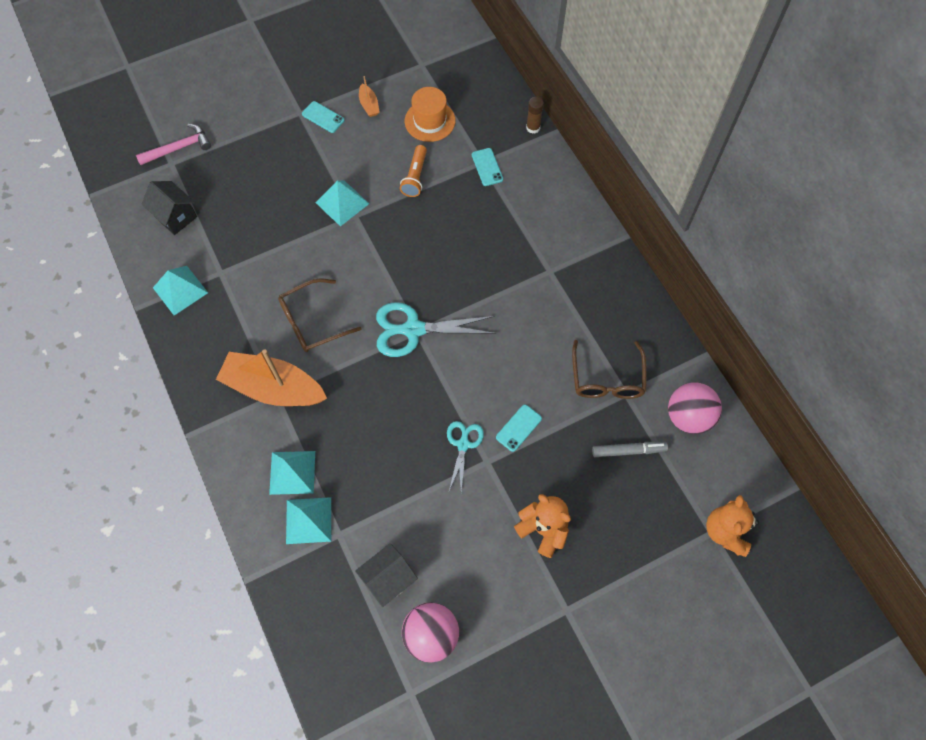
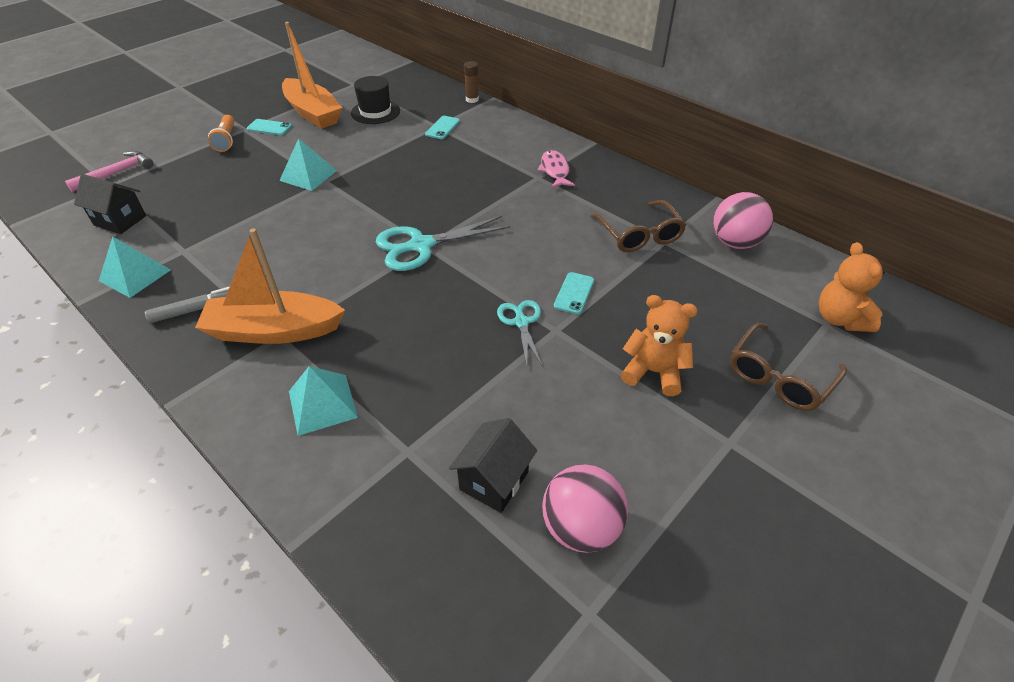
camera: 20 degrees left, 20 degrees down
brown glasses [278,278,362,352] -> brown glasses moved to [730,323,847,411]
turquoise pyramid [286,497,331,544] -> none
orange boat [359,76,380,117] -> orange boat [282,22,342,129], size x2.37
orange flashlight [400,145,427,197] -> orange flashlight moved to [208,115,235,152]
orange hat [405,87,456,142] -> black hat [351,76,400,124]
turquoise phone [472,148,503,186] -> turquoise phone turned 60 degrees clockwise [425,116,460,139]
grey marker [592,442,668,457] -> grey marker moved to [145,287,230,323]
none -> pink fish [537,150,575,188]

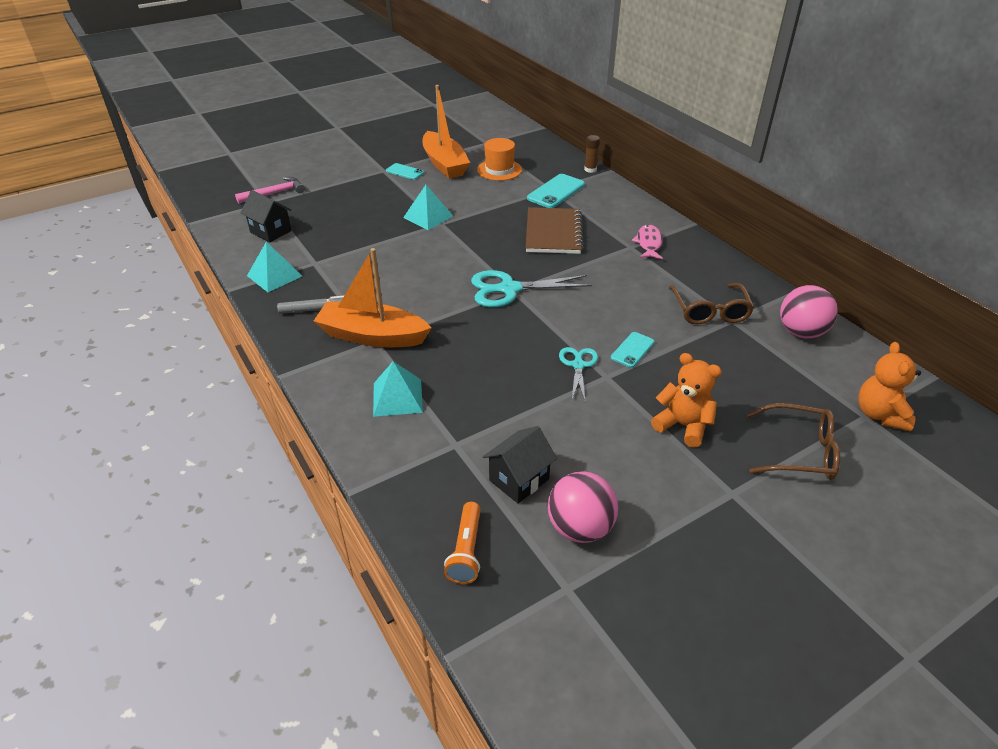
camera: 15 degrees right, 5 degrees down
orange flashlight [208,115,235,152] -> orange flashlight moved to [444,502,481,584]
black hat [351,76,400,124] -> orange hat [477,138,522,181]
turquoise phone [425,116,460,139] -> turquoise phone [527,174,585,208], size x1.66
brown glasses [730,323,847,411] -> brown glasses turned 135 degrees counterclockwise [746,403,840,480]
none -> brown notebook [526,207,583,254]

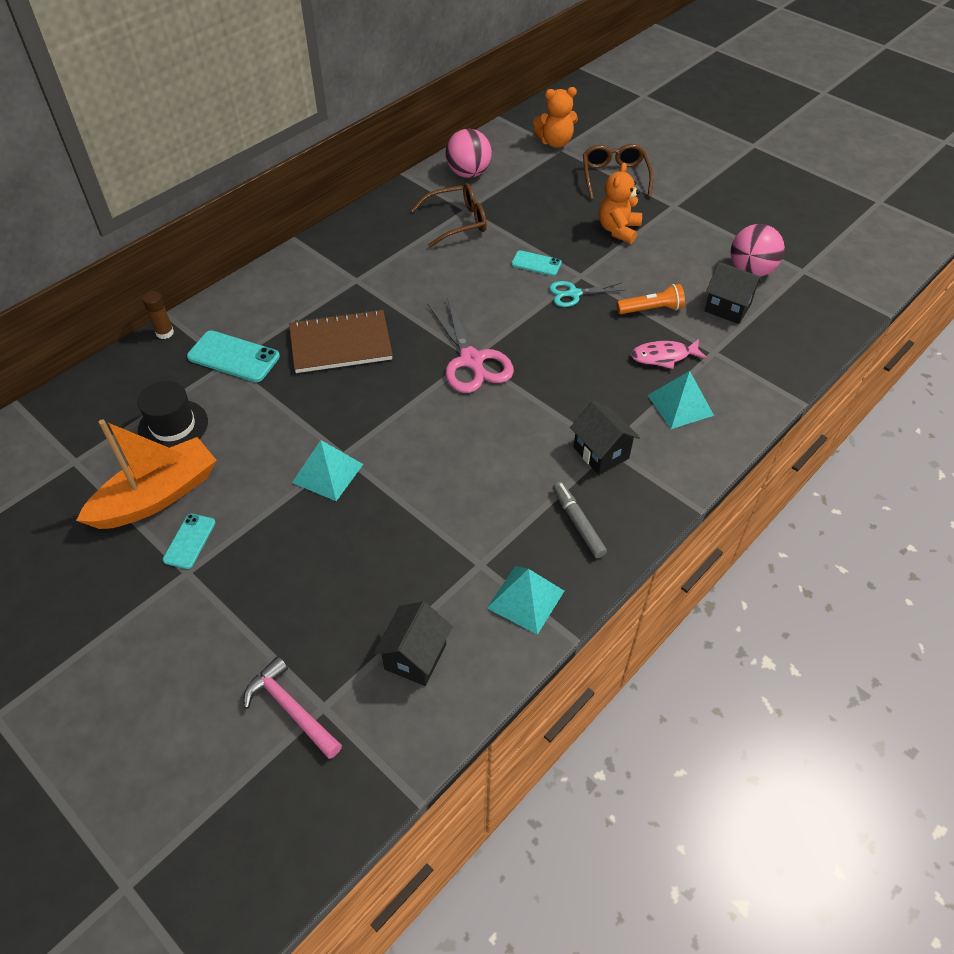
camera: 105 degrees left, 10 degrees up
orange boat [314,248,432,347] -> black house [570,400,640,475]
orange flashlight [444,502,481,584] -> orange flashlight moved to [617,284,685,314]
turquoise scissors [471,270,592,307] -> pink scissors [427,297,514,393]
orange hat [477,138,522,181] -> black hat [138,381,208,448]
pink fish [632,224,663,259] -> pink fish moved to [631,339,707,369]

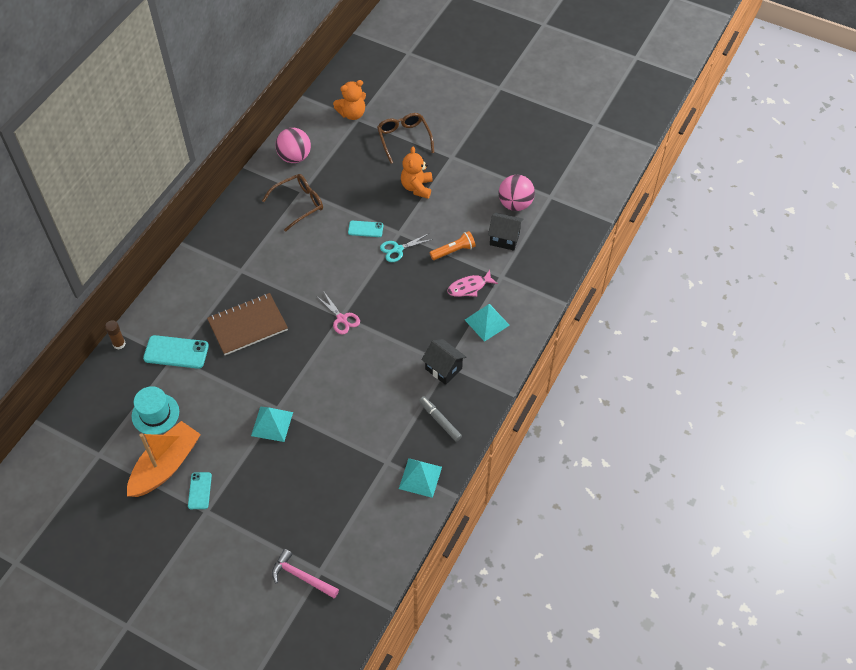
camera: 15 degrees left, 5 degrees up
black hat [138,381,208,448] -> turquoise hat [131,386,179,435]
black house [374,601,453,686] -> none
pink scissors [427,297,514,393] -> pink scissors [316,292,360,335], size x0.59

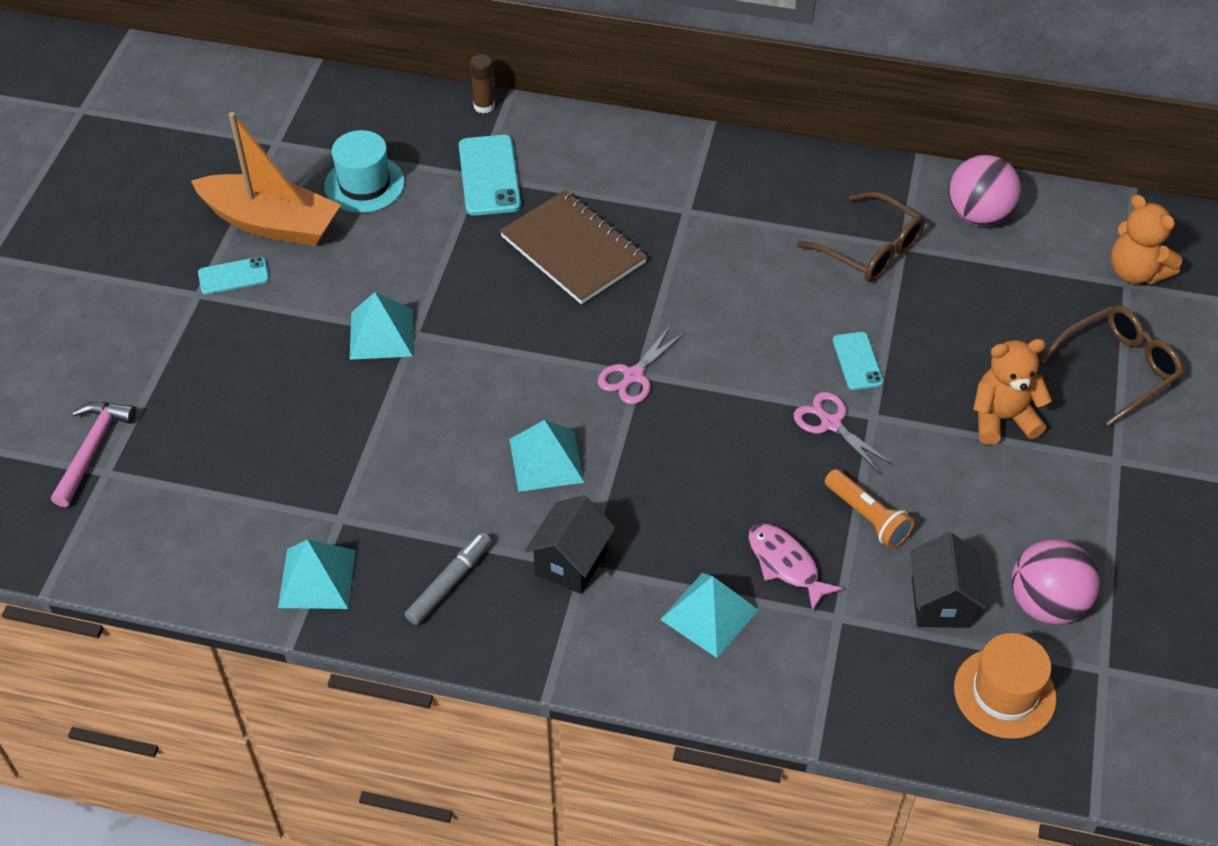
camera: 75 degrees right, 5 degrees down
turquoise scissors [380,234,433,262] -> pink scissors [794,392,894,474]
none -> turquoise pyramid [509,420,584,492]
none -> orange hat [954,633,1056,739]

